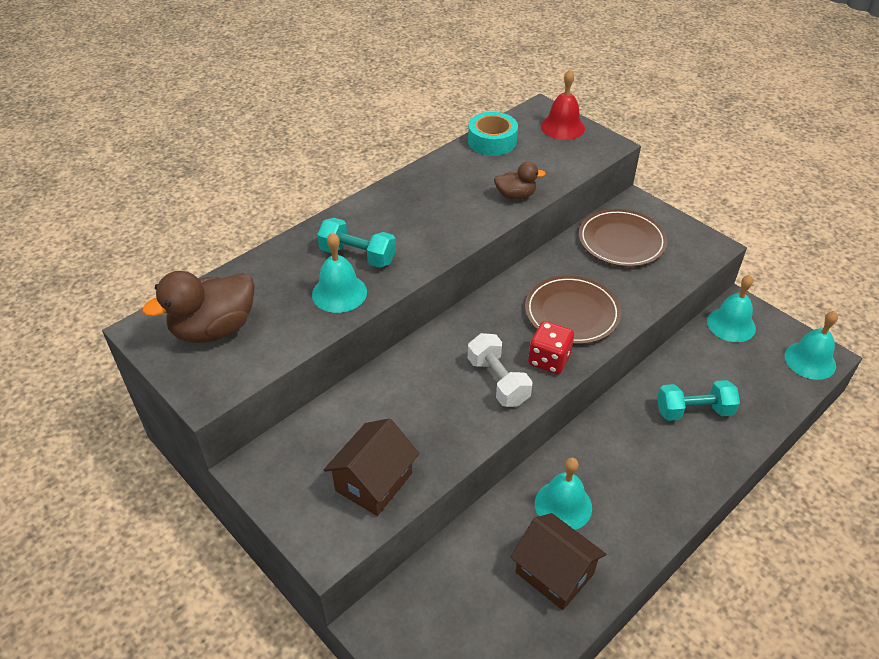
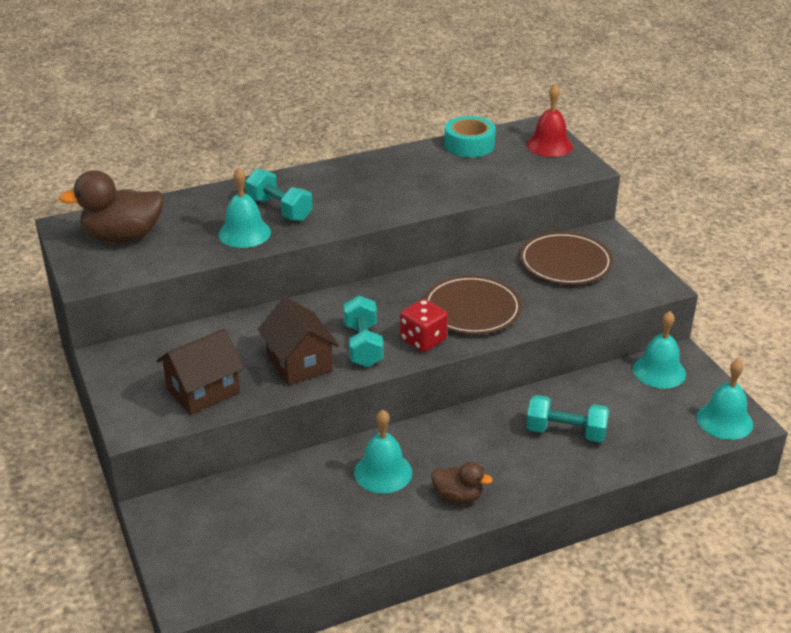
camera: 20 degrees right, 10 degrees down
white dumbbell [468,333,533,407] -> turquoise dumbbell [343,295,384,367]
brown duck [494,162,546,200] -> brown duck moved to [431,462,493,504]
brown house [510,513,606,610] -> brown house moved to [258,297,339,385]

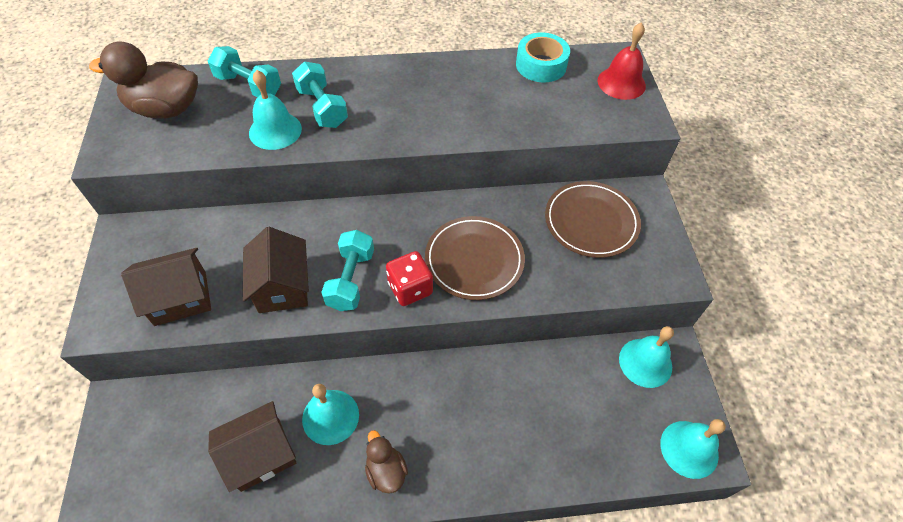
camera: 15 degrees right, 20 degrees up
brown duck [431,462,493,504] -> brown duck turned 150 degrees counterclockwise [365,430,408,494]
turquoise dumbbell [526,395,609,442] -> turquoise dumbbell moved to [208,46,281,97]
none -> brown house [208,401,296,492]

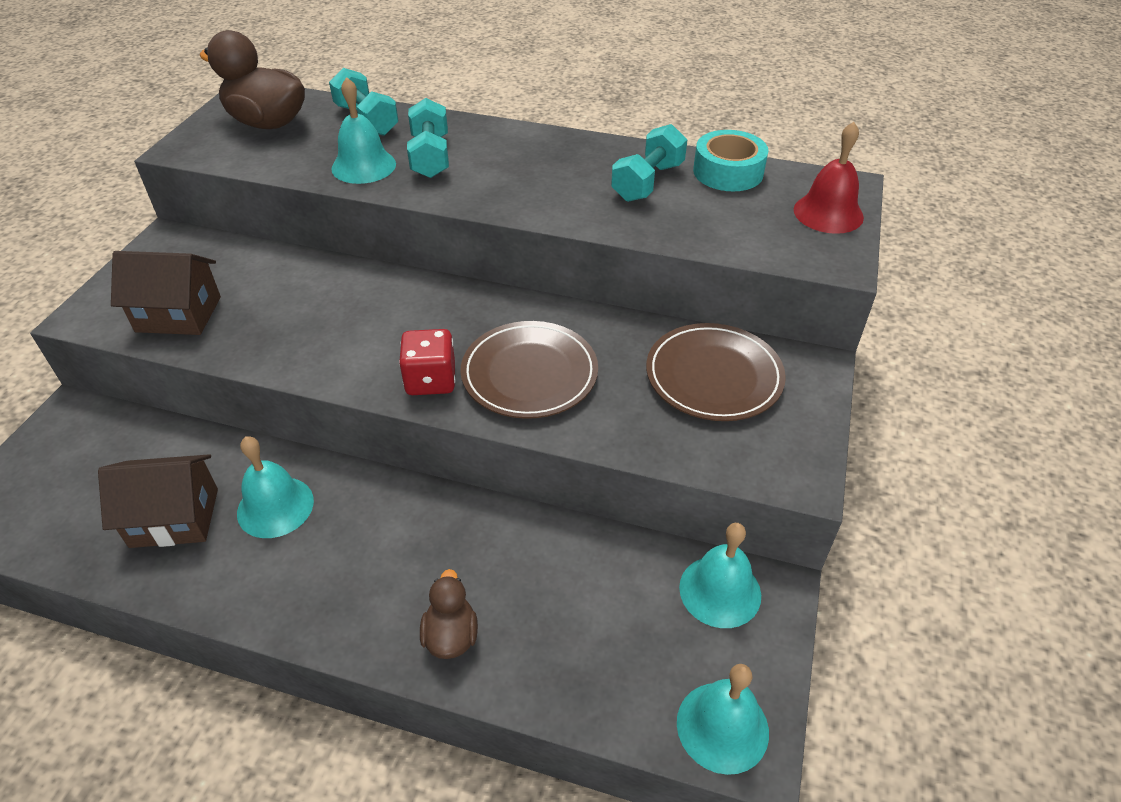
camera: 25 degrees right, 10 degrees down
brown house [243,227,309,313] -> none
turquoise dumbbell [321,230,374,311] -> turquoise dumbbell moved to [611,124,687,202]
brown duck [365,430,408,494] -> brown duck moved to [420,569,478,659]

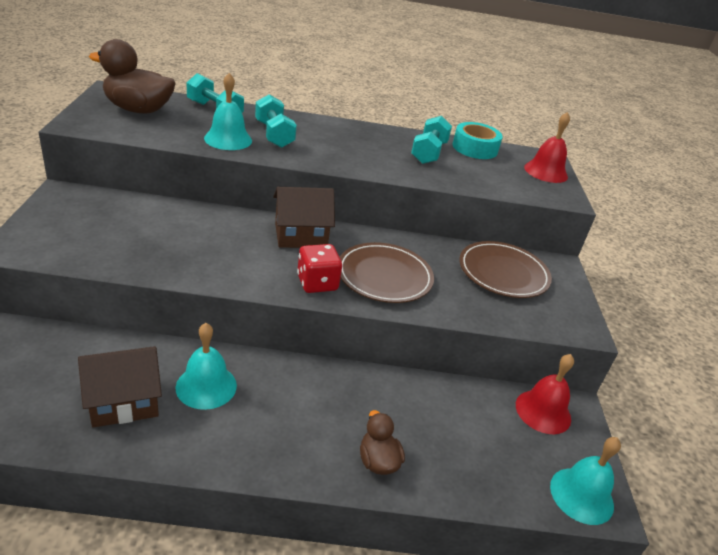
camera: 20 degrees left, 10 degrees down
brown house [111,251,221,335] -> brown house moved to [273,187,335,248]
turquoise bell [679,523,761,628] -> red bell [516,354,574,434]

